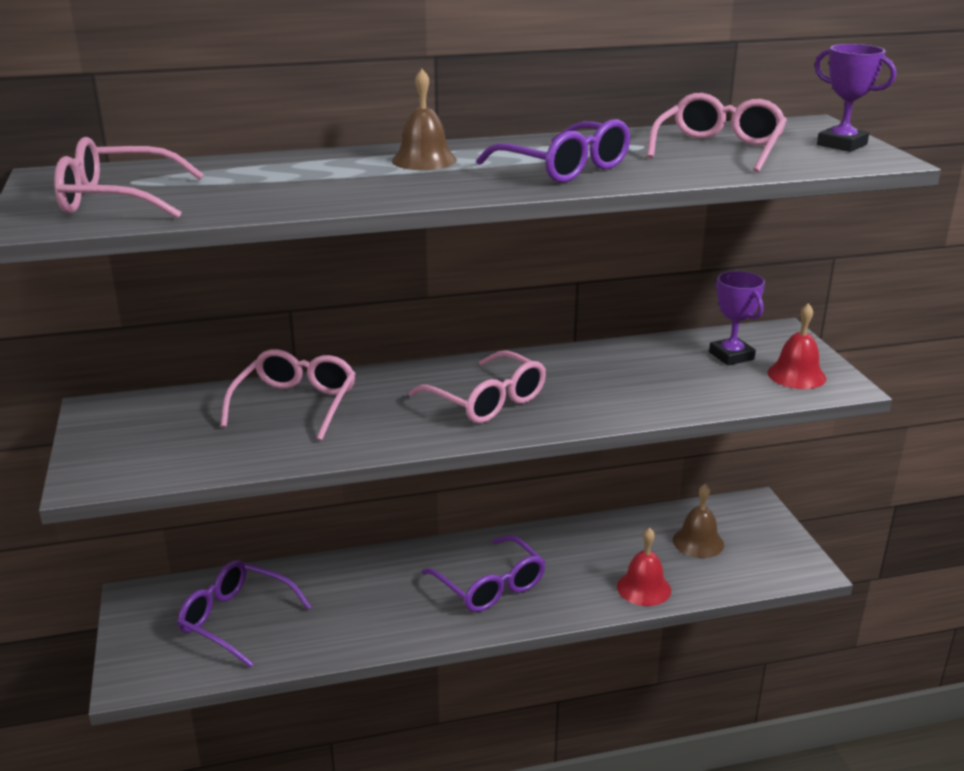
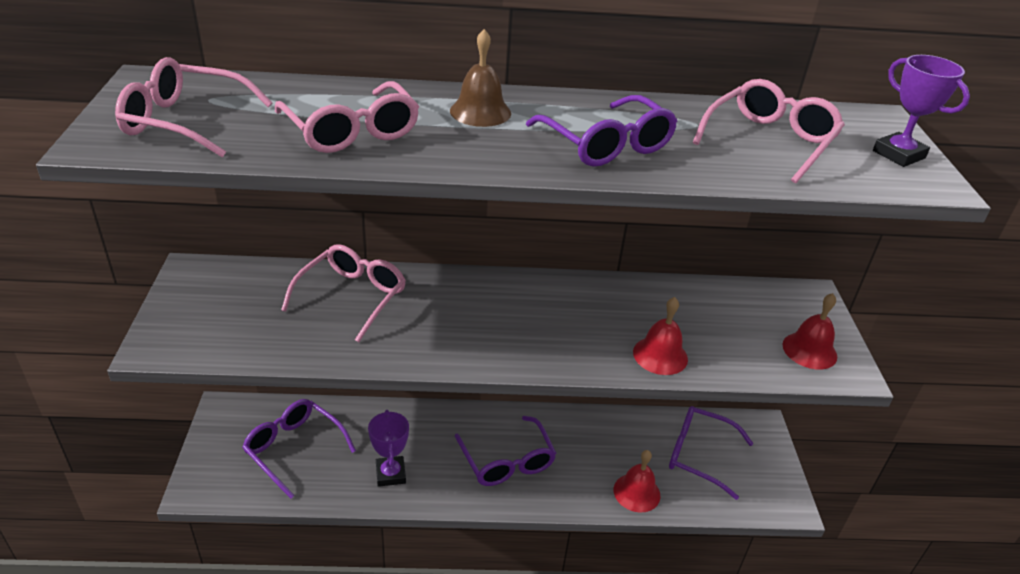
camera: 10 degrees right, 10 degrees up
pink glasses [408,350,546,423] -> pink glasses moved to [275,81,419,153]
brown bell [673,484,724,558] -> purple glasses [669,406,754,500]
purple trophy [709,271,765,365] -> purple trophy moved to [368,410,409,487]
none -> red bell [633,297,688,375]

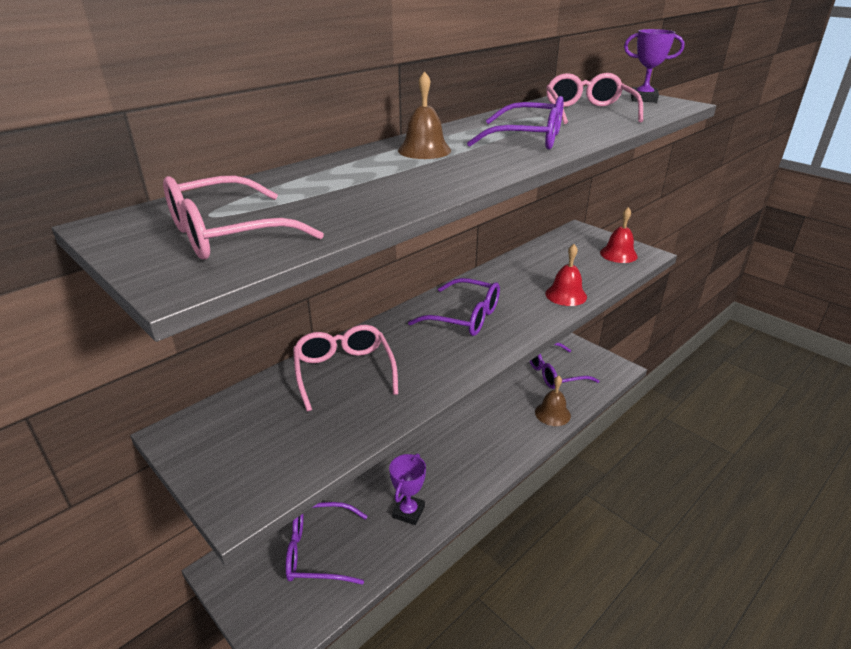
camera: 40 degrees left, 5 degrees down
pink glasses [275,81,419,153] -> none
purple trophy [368,410,409,487] -> purple trophy turned 75 degrees clockwise [389,453,426,525]
purple glasses [455,416,556,486] -> purple glasses moved to [408,278,500,336]
red bell [614,450,660,513] -> brown bell [535,376,571,426]

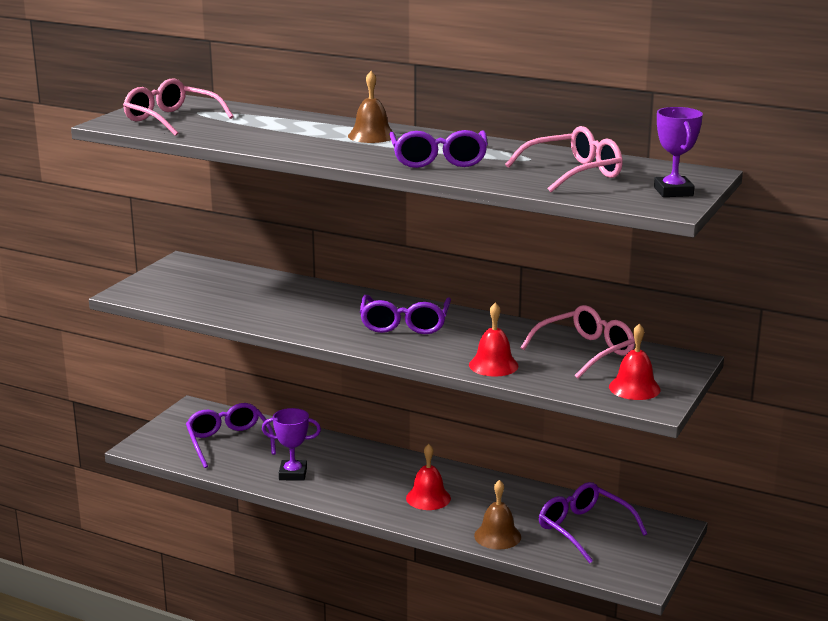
camera: 70 degrees right, 10 degrees down
pink glasses [293,325,398,412] -> pink glasses moved to [521,305,635,379]
none -> red bell [406,444,451,510]

